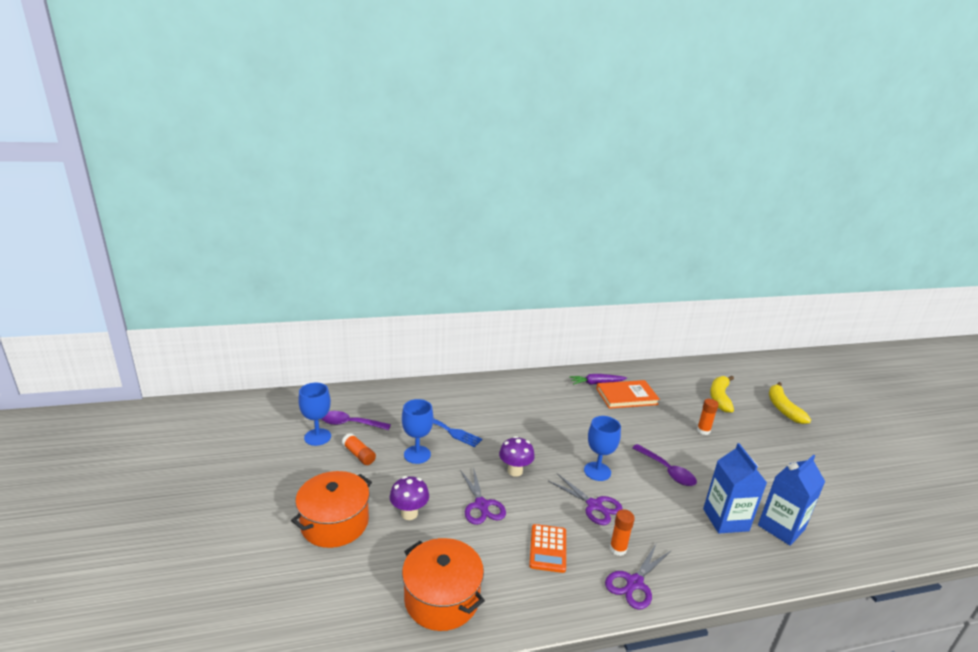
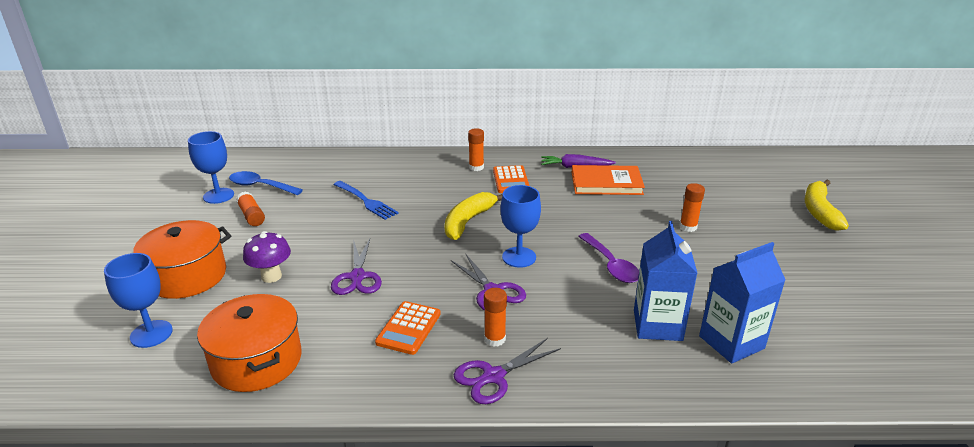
camera: 15 degrees right, 5 degrees up
purple spoon [322,411,391,430] -> blue spoon [229,171,303,195]
blue goblet [402,399,434,464] -> blue goblet moved to [104,253,173,348]
purple mushroom [499,436,535,477] -> none
yellow banana [710,376,734,413] -> yellow banana moved to [444,192,503,240]
none -> orange glue stick [468,128,484,171]
none -> orange calculator [493,165,529,193]

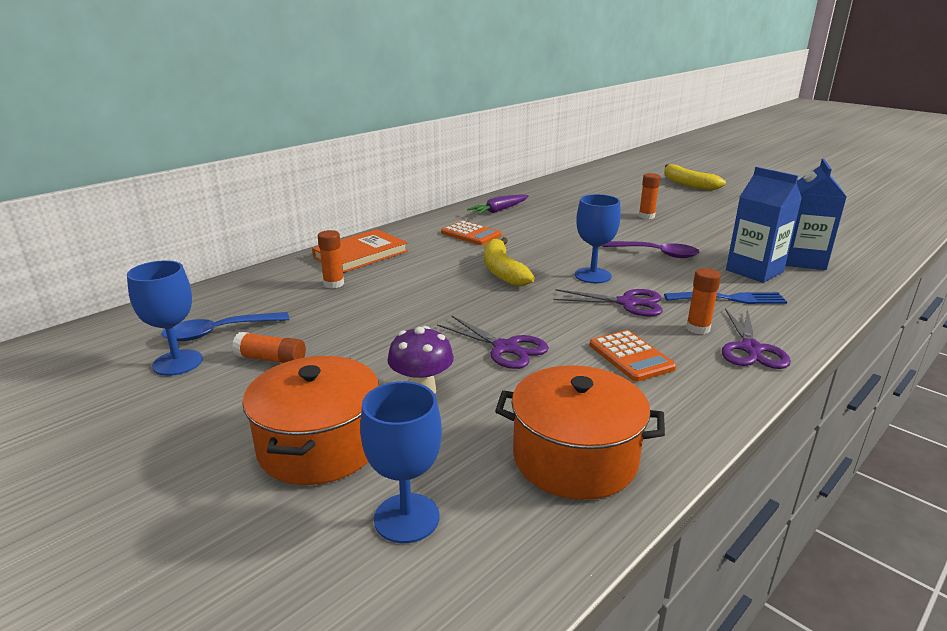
camera: 45 degrees left, 5 degrees down
blue fork [334,181,399,220] -> blue fork moved to [664,292,787,304]
orange glue stick [468,128,484,171] -> orange glue stick moved to [318,230,344,289]
orange book [572,165,645,195] -> orange book moved to [312,229,408,273]

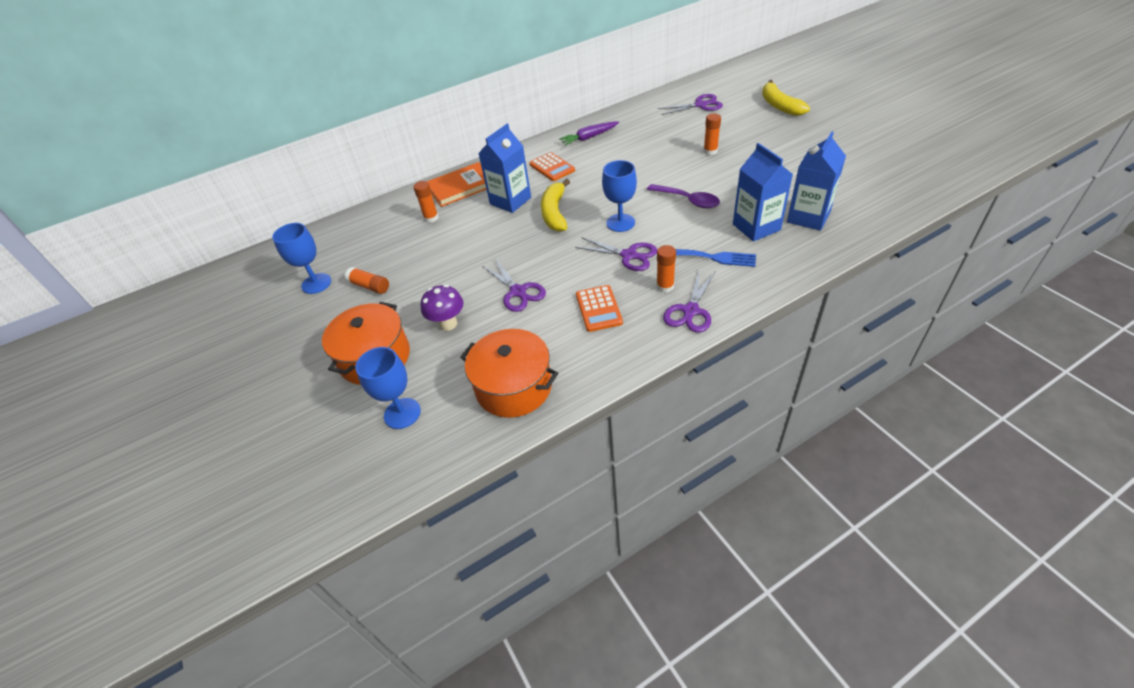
camera: 20 degrees right, 20 degrees up
blue spoon [161,312,289,341] -> none
none -> blue carton [478,124,531,213]
none -> purple scissors [658,94,723,115]

